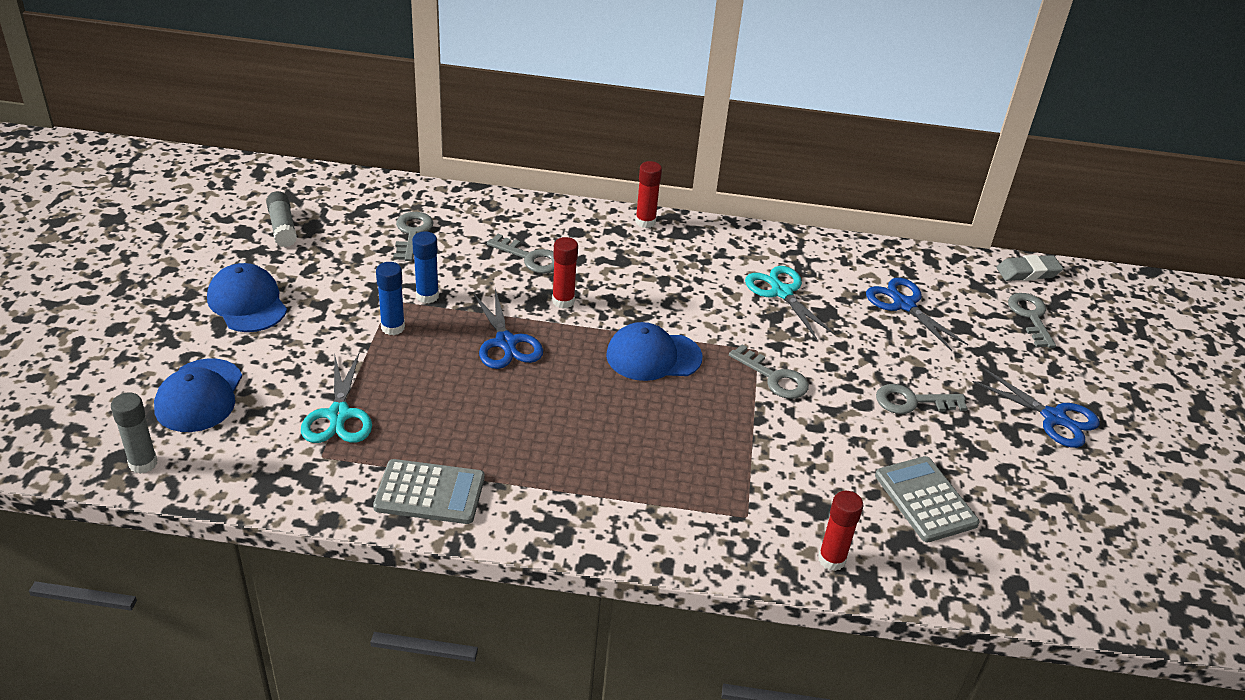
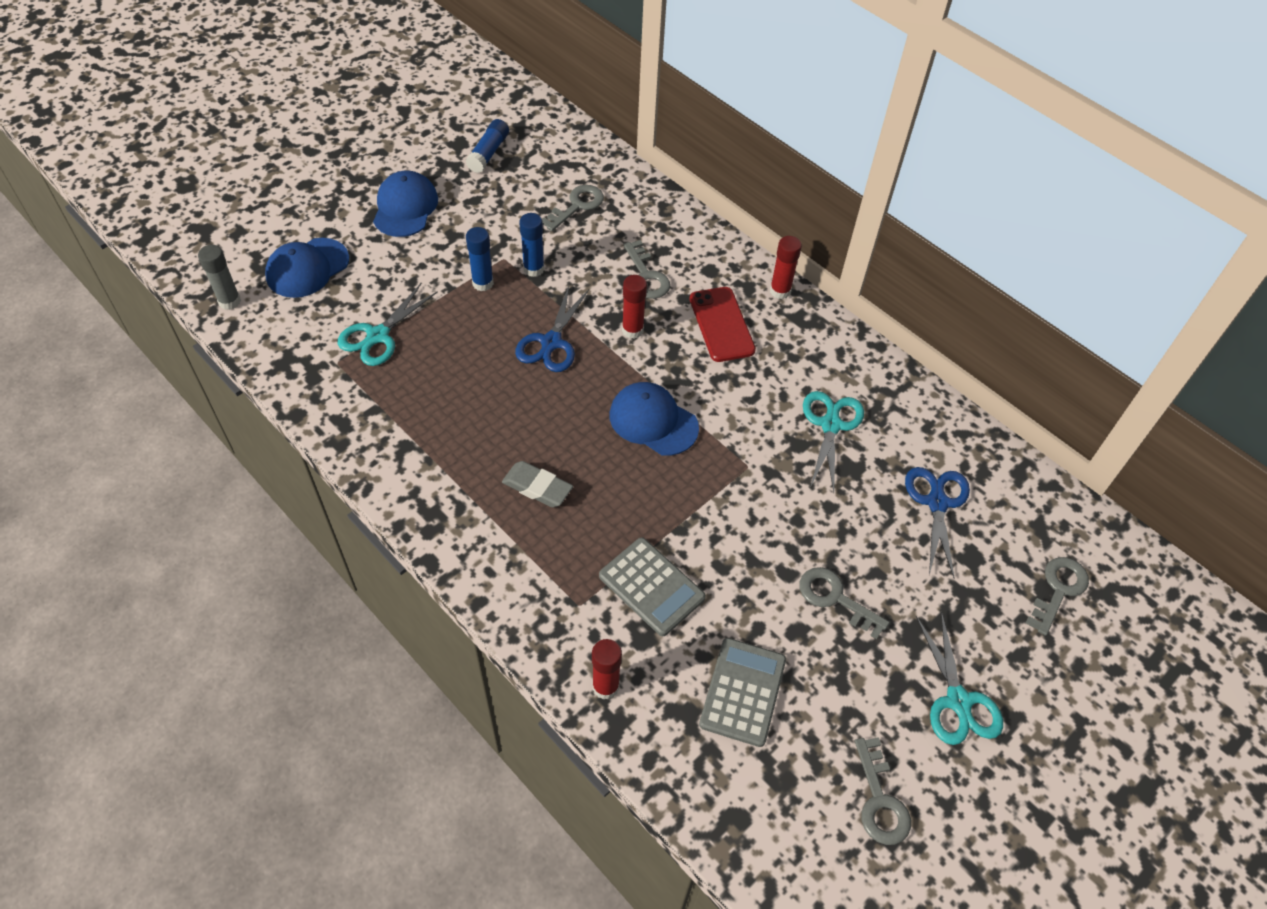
camera: 40 degrees right, 15 degrees up
grey glue stick [266,191,297,247] -> blue glue stick [466,119,509,173]
grey calculator [373,459,485,524] -> grey calculator moved to [599,537,706,636]
grey key [729,344,809,399] -> grey key moved to [855,737,911,845]
blue scissors [973,369,1100,448] -> turquoise scissors [916,611,1003,745]
grey eraser [996,255,1063,281] -> grey eraser moved to [502,461,573,507]
none -> red phone [690,287,756,362]

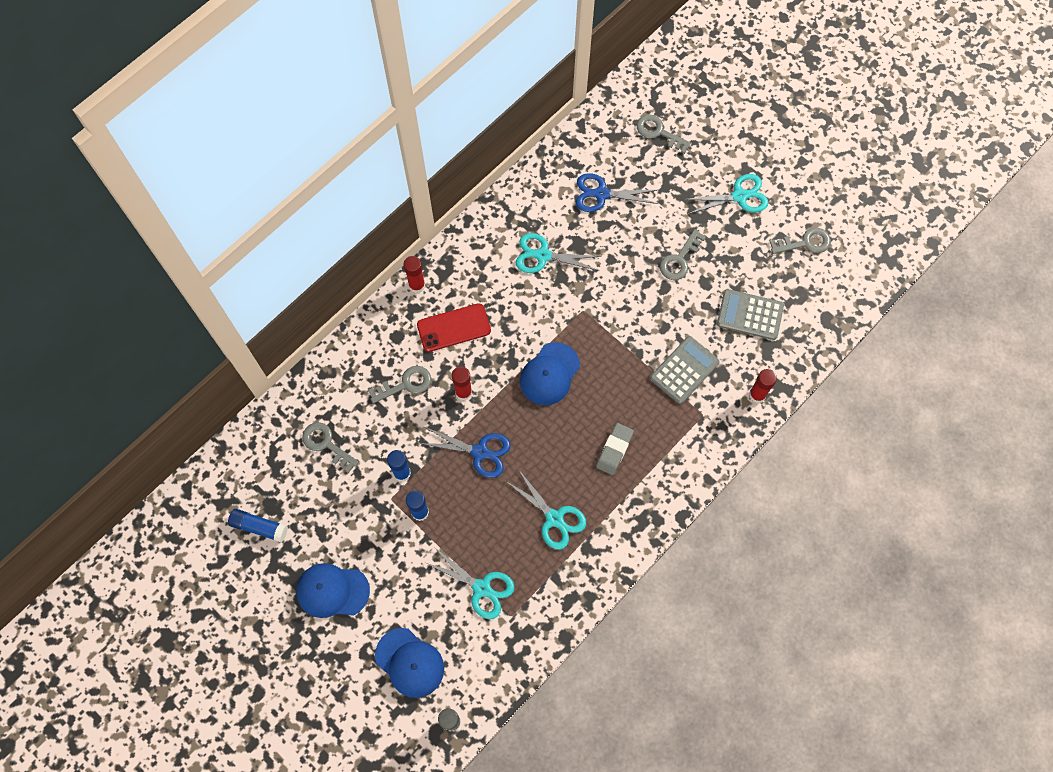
camera: 90 degrees left, 15 degrees up
none -> turquoise scissors [506,469,586,550]

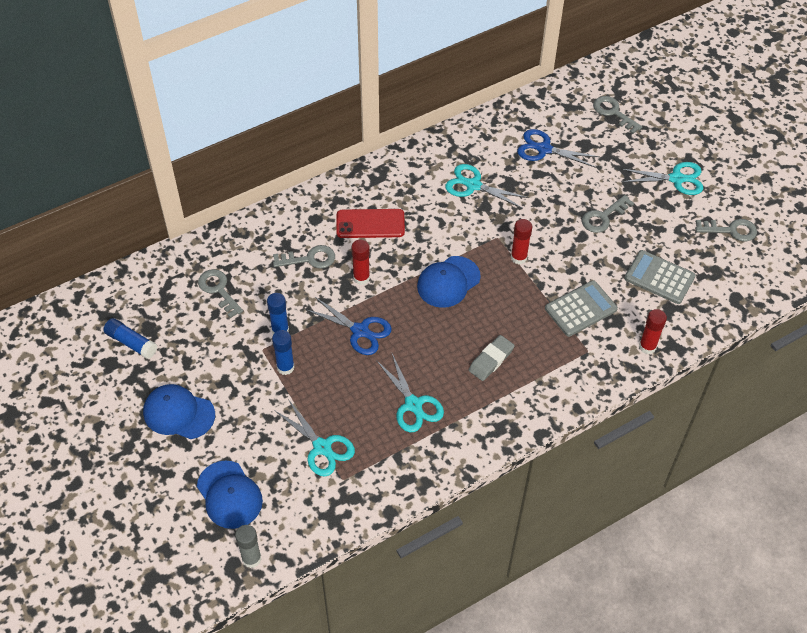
camera: 15 degrees right, 15 degrees down
red glue stick [403,256,425,293] -> red glue stick moved to [511,219,532,264]

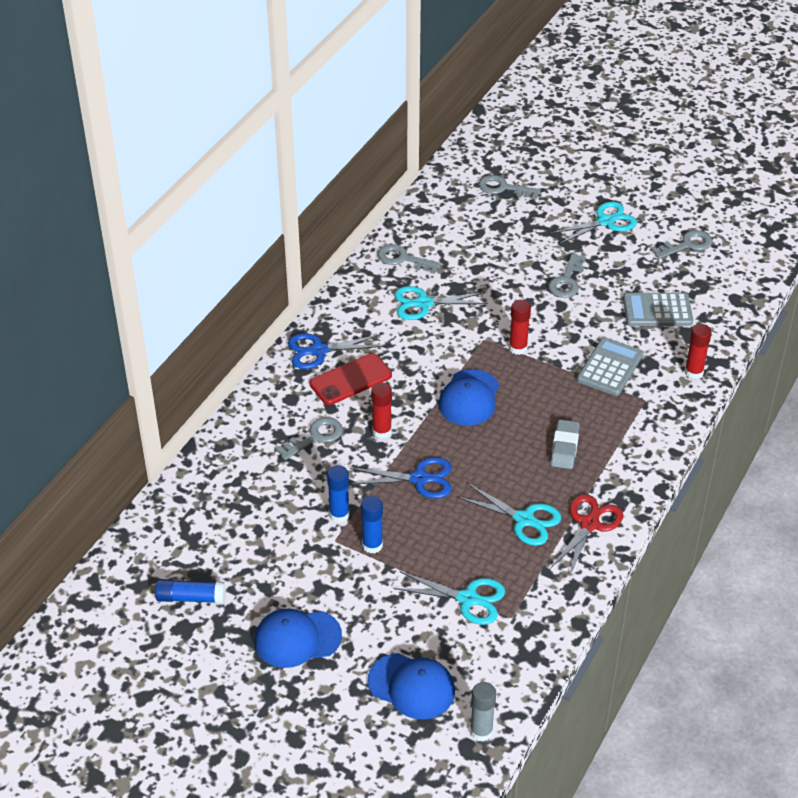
camera: 30 degrees left, 10 degrees down
grey key [198,269,243,318] -> grey key moved to [377,244,441,274]
blue scissors [517,129,599,168] -> blue scissors moved to [288,333,385,369]
none -> red scissors [550,494,623,577]

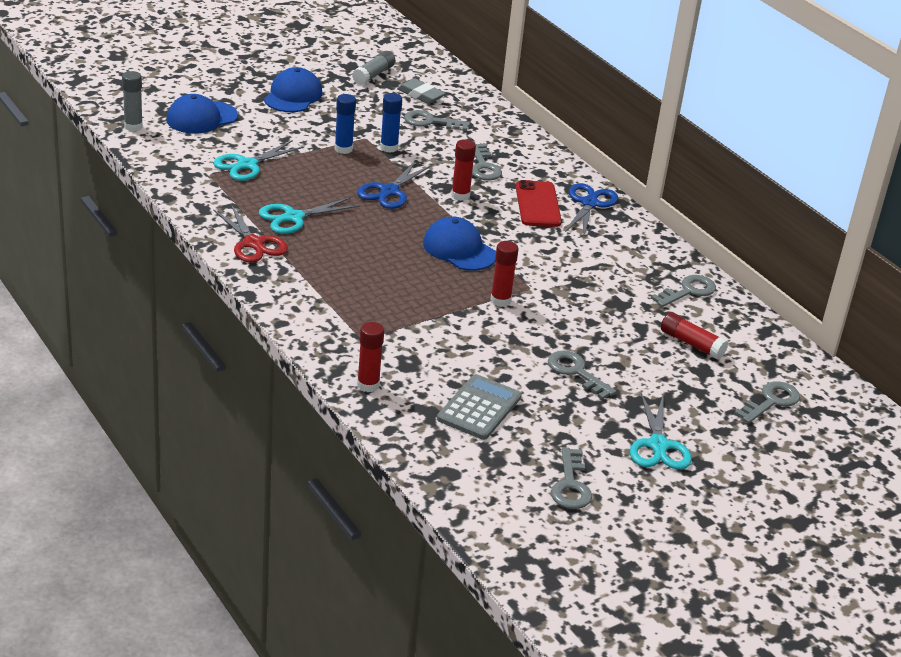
camera: 115 degrees right, 10 degrees down
blue glue stick [155,579,226,604] -> grey glue stick [352,51,395,85]
turquoise scissors [394,286,488,320] -> none
grey eraser [551,419,580,469] -> grey eraser moved to [397,78,446,104]
grey calculator [577,337,644,396] -> none
none -> grey key [404,110,470,131]
none -> red glue stick [661,312,728,360]

